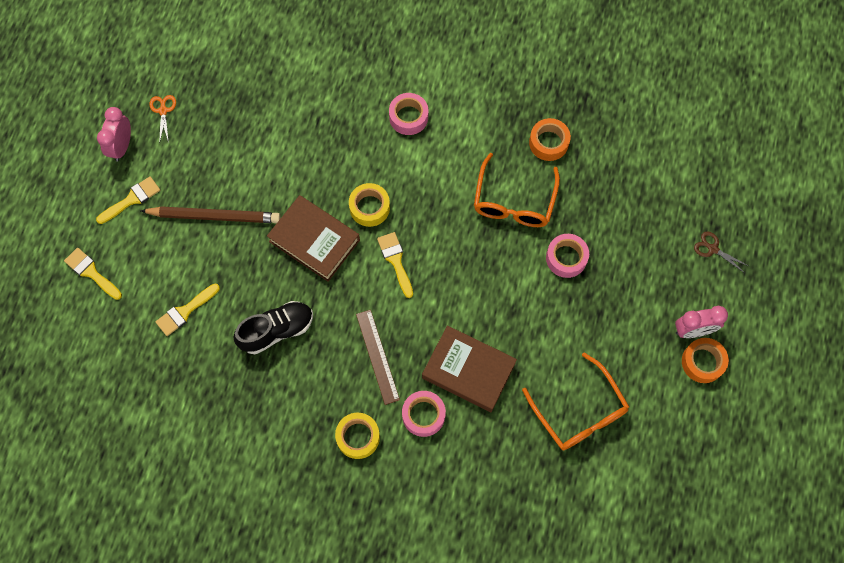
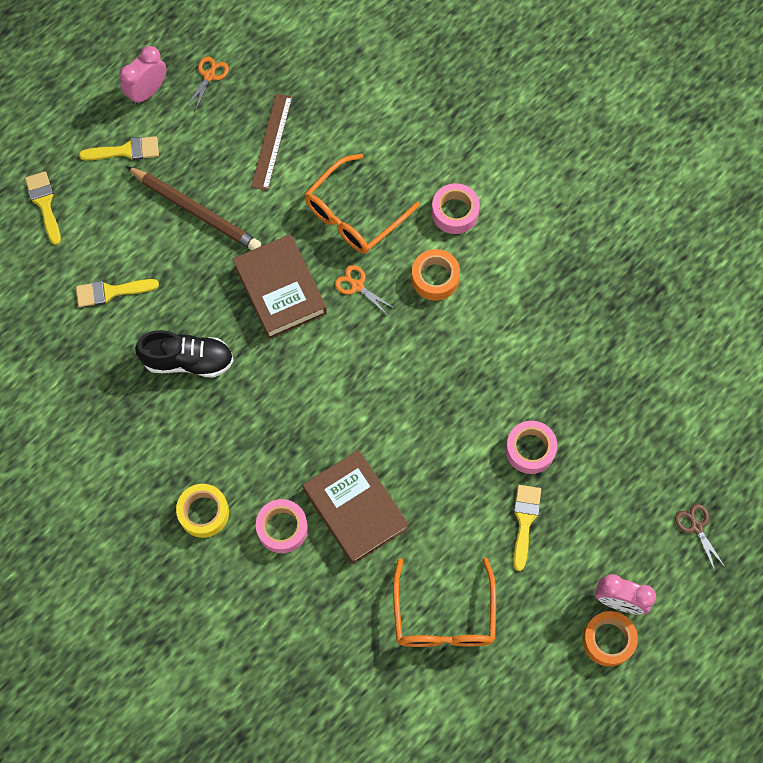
camera: 30 degrees right, 0 degrees up
yellow tape [349,183,390,227] -> orange scissors [335,265,394,316]
brown ruler [356,310,400,405] -> brown ruler moved to [251,94,292,191]
yellow brush [377,232,413,298] -> yellow brush moved to [514,485,541,571]
orange glasses [474,153,560,227] -> orange glasses moved to [305,153,420,254]
orange tape [529,118,571,161] -> orange tape moved to [412,249,460,300]

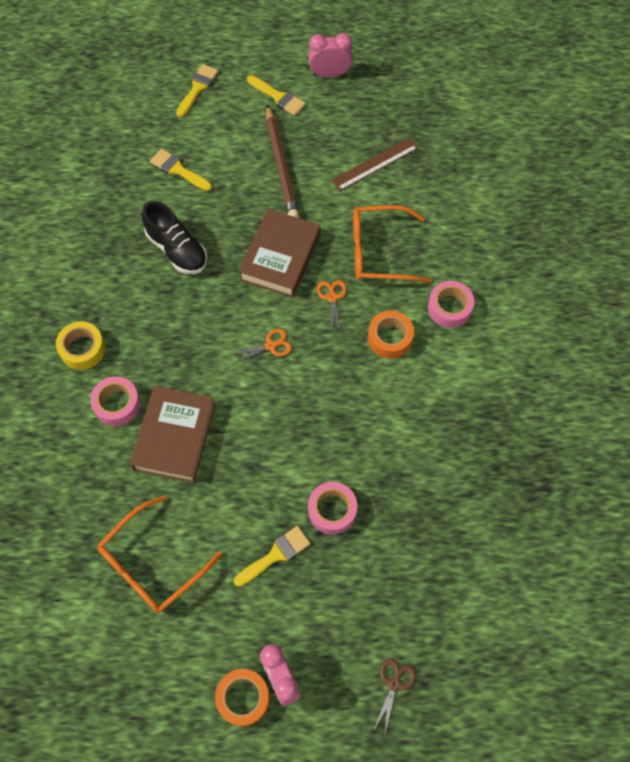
camera: 45 degrees right, 5 degrees down
orange scissors [186,57,229,112] -> orange scissors moved to [229,329,292,364]

